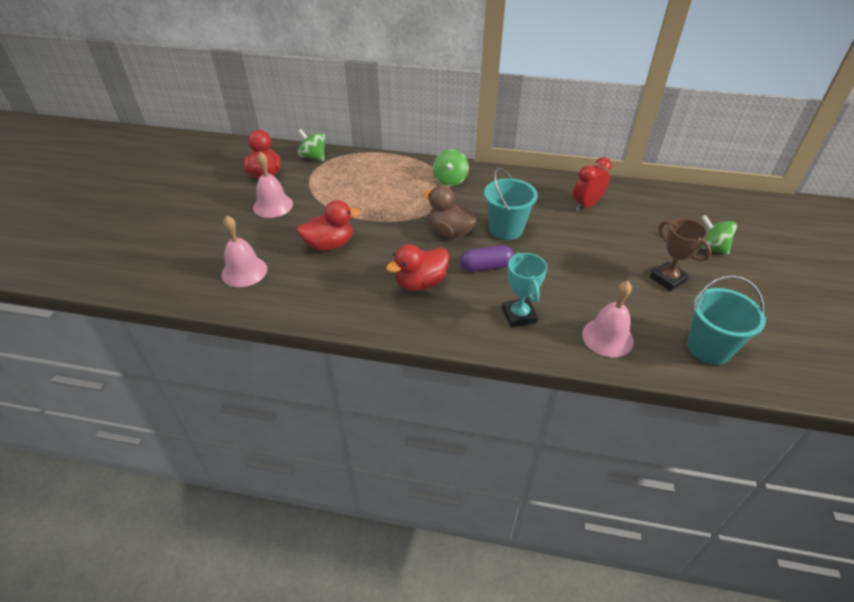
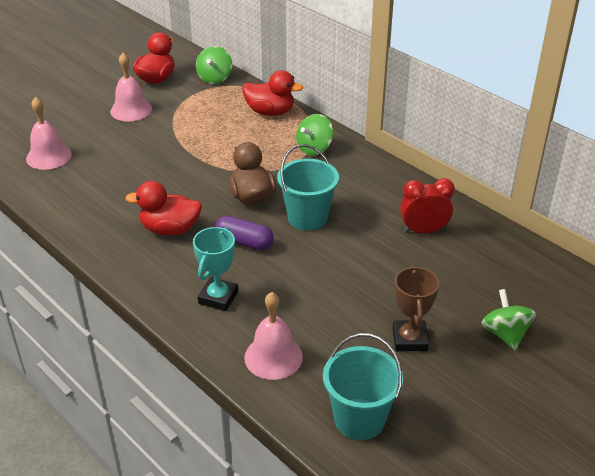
camera: 35 degrees right, 5 degrees down
red duck [296,200,360,251] -> red duck moved to [242,70,303,116]
green spinning top [297,129,326,161] -> green spinning top turned 150 degrees counterclockwise [196,46,232,84]

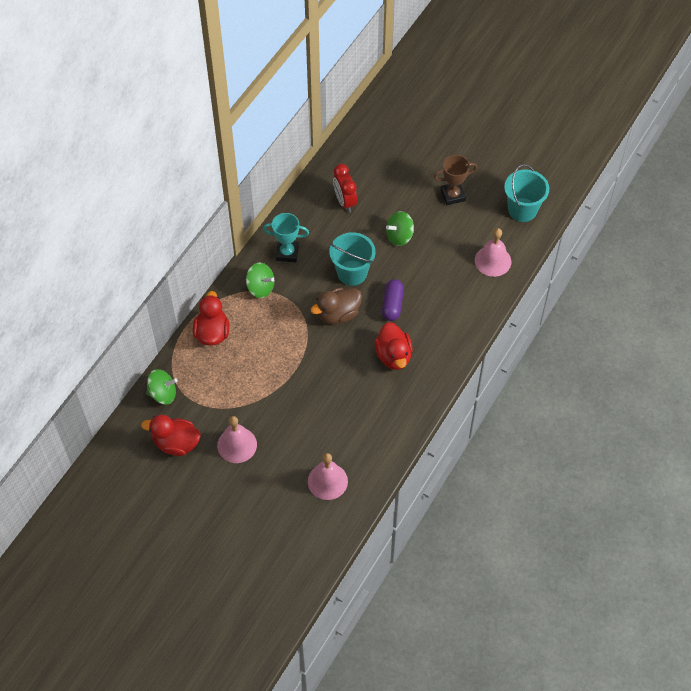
camera: 105 degrees left, 20 degrees up
turquoise trophy [193,227,238,311] -> turquoise trophy moved to [263,213,309,262]
green spinning top [481,289,536,350] -> green spinning top moved to [386,211,414,246]

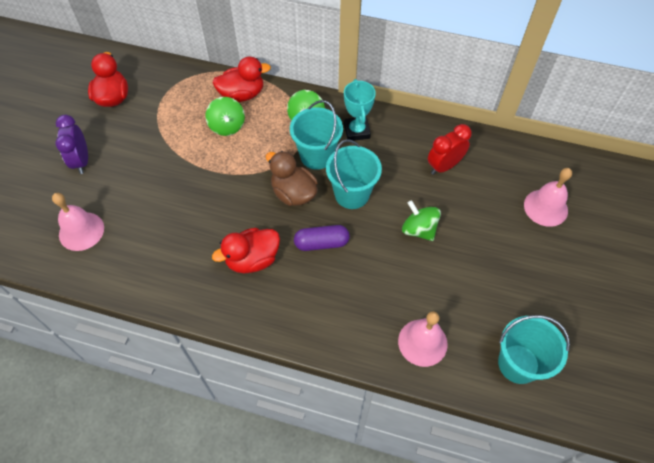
camera: 75 degrees right, 0 degrees up
green spinning top [146,369,178,405] -> green spinning top moved to [205,97,245,136]
pink bell [217,416,257,463] -> pink bell moved to [524,168,572,227]
brown trophy [434,155,477,205] -> none
none -> purple clock [55,115,88,174]
none -> turquoise bucket [290,100,343,170]

